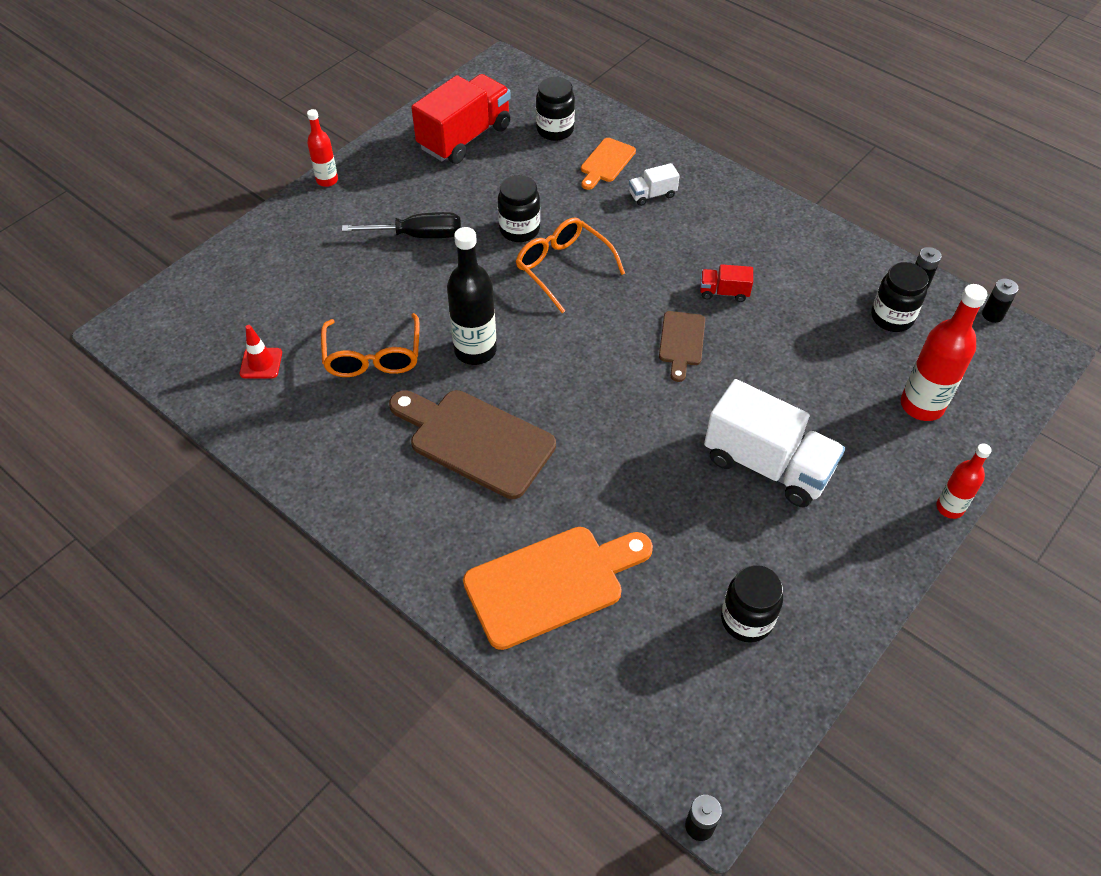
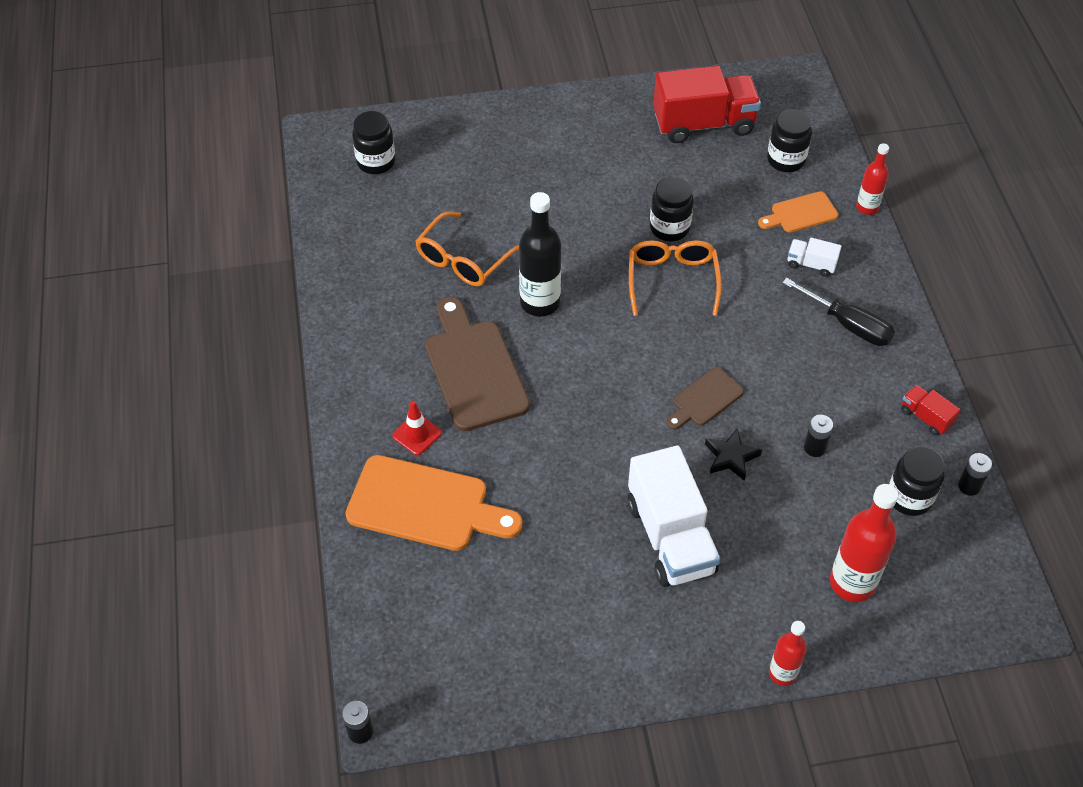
camera: 40 degrees right, 0 degrees up
red traffic cone [239,325,282,379] -> red traffic cone moved to [392,401,442,455]
red bottle [307,109,338,187] -> red bottle moved to [856,143,889,215]
black screwdriver [342,212,461,238] -> black screwdriver moved to [782,278,895,346]
red truck [700,264,753,302] -> red truck moved to [901,385,960,436]
black jar [721,565,783,643] -> black jar moved to [352,111,395,174]
black battery [982,279,1018,323] -> black battery moved to [804,415,833,457]
none -> black star [705,428,762,481]

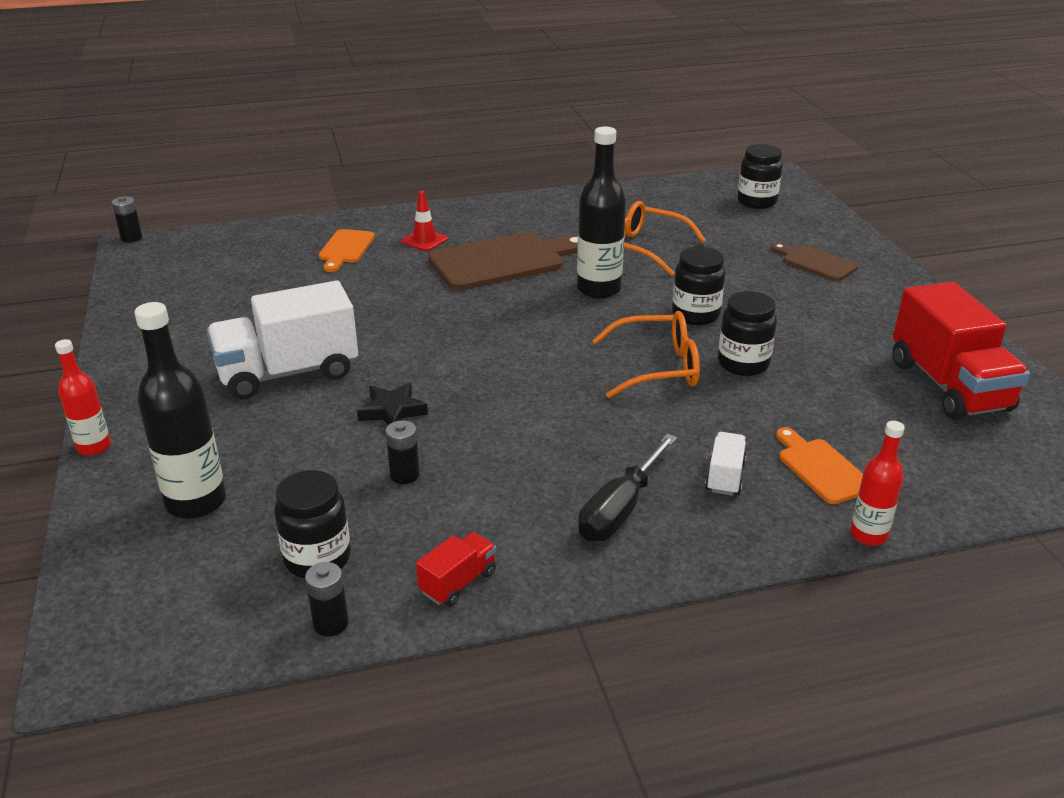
camera: 85 degrees right, 20 degrees down
orange cutting board [345,455,522,551] -> orange cutting board [318,229,375,272], size x0.54
brown cutting board [666,367,744,430] -> brown cutting board moved to [771,243,858,281]
black jar [767,109,812,172] -> black jar moved to [672,246,725,325]
red bottle [830,484,898,602] -> black bottle [135,302,226,519]

